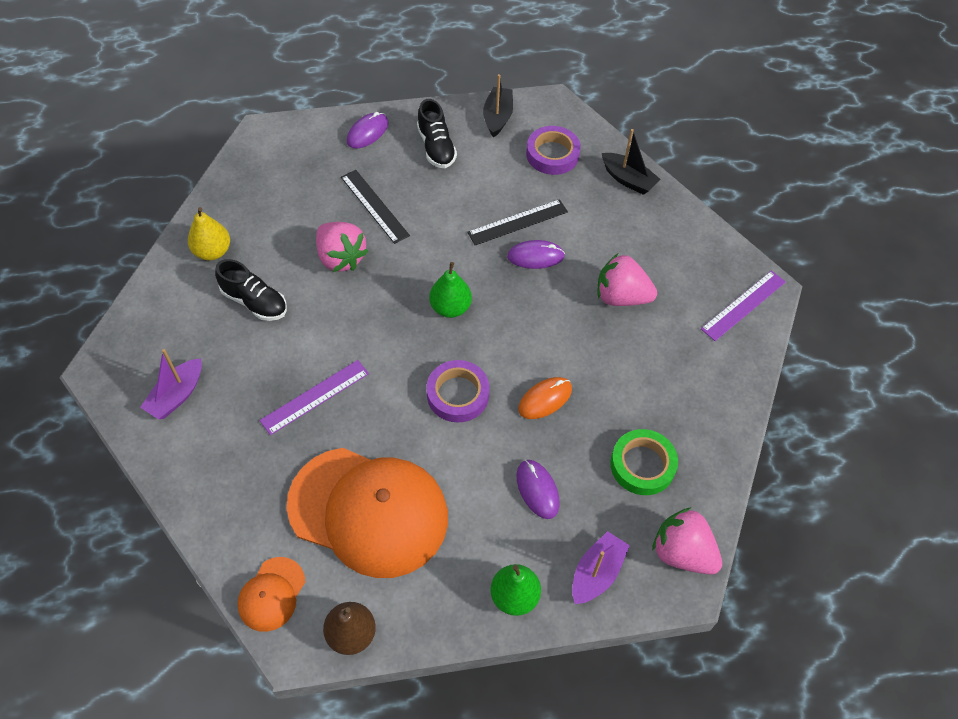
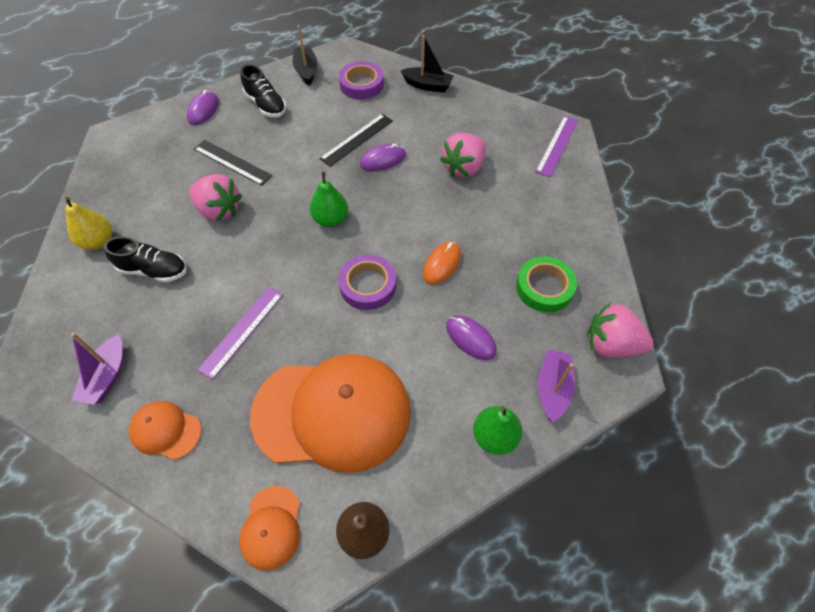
camera: 20 degrees left, 0 degrees up
pink strawberry [597,254,657,306] -> pink strawberry turned 45 degrees counterclockwise [440,133,486,178]
none -> orange cap [129,401,202,460]

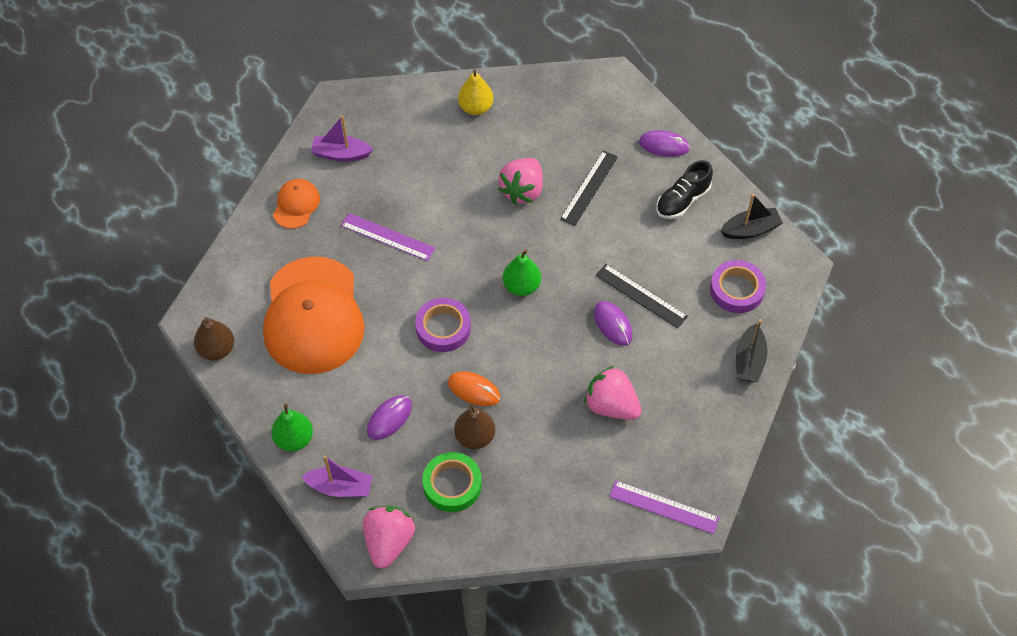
camera: 85 degrees right, 0 degrees up
black shoe [103,236,187,282] -> none
orange cap [239,486,300,571] -> none
none -> brown pear [454,403,495,449]

